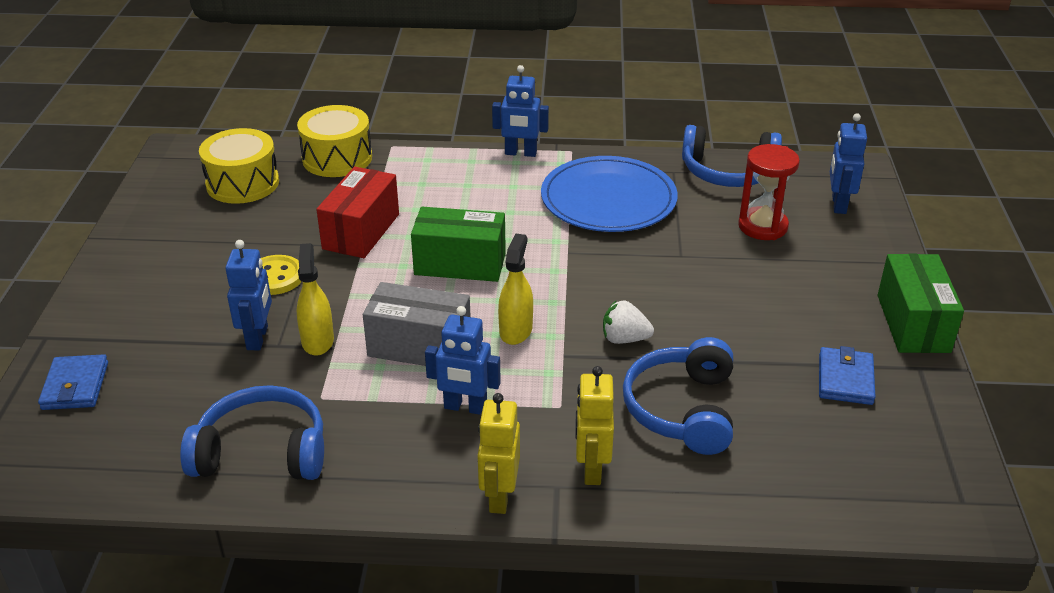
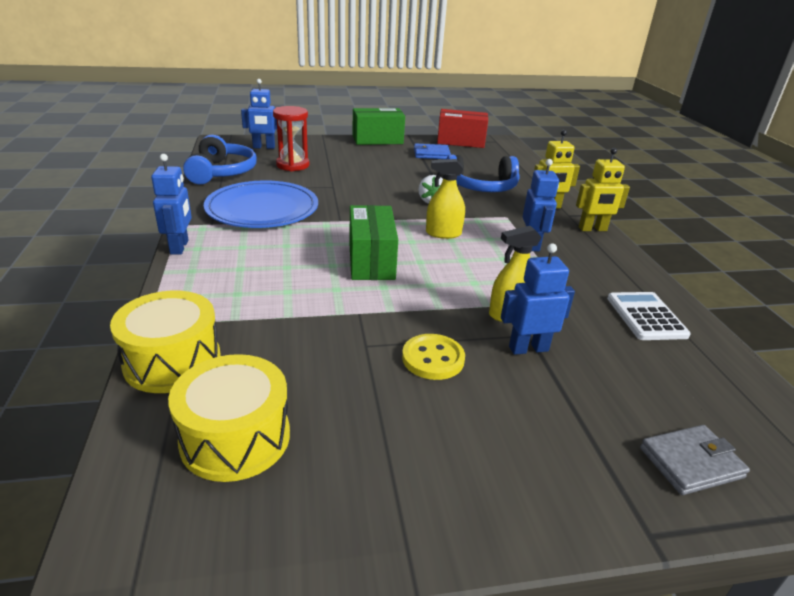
camera: 105 degrees left, 5 degrees down
blue wallet [38,354,108,410] -> grey wallet [640,425,750,495]
blue headphones [180,385,324,480] -> white calculator [607,292,691,340]
red box [316,166,399,258] -> red box moved to [437,109,488,148]
grey box [363,282,471,366] -> none

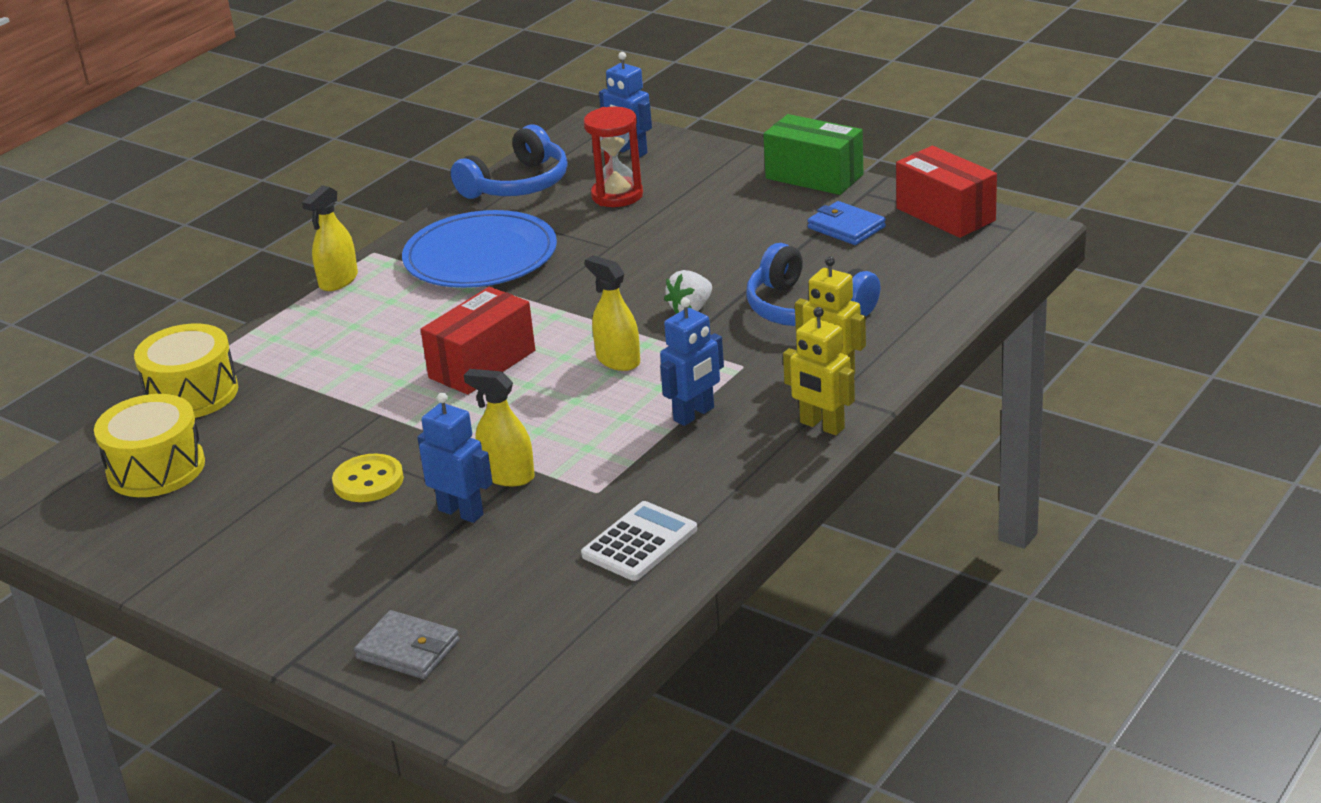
camera: 50 degrees right, 0 degrees up
blue robot [151,154,192,255] -> yellow spray bottle [302,185,358,291]
green box [349,205,398,280] -> red box [421,287,535,395]

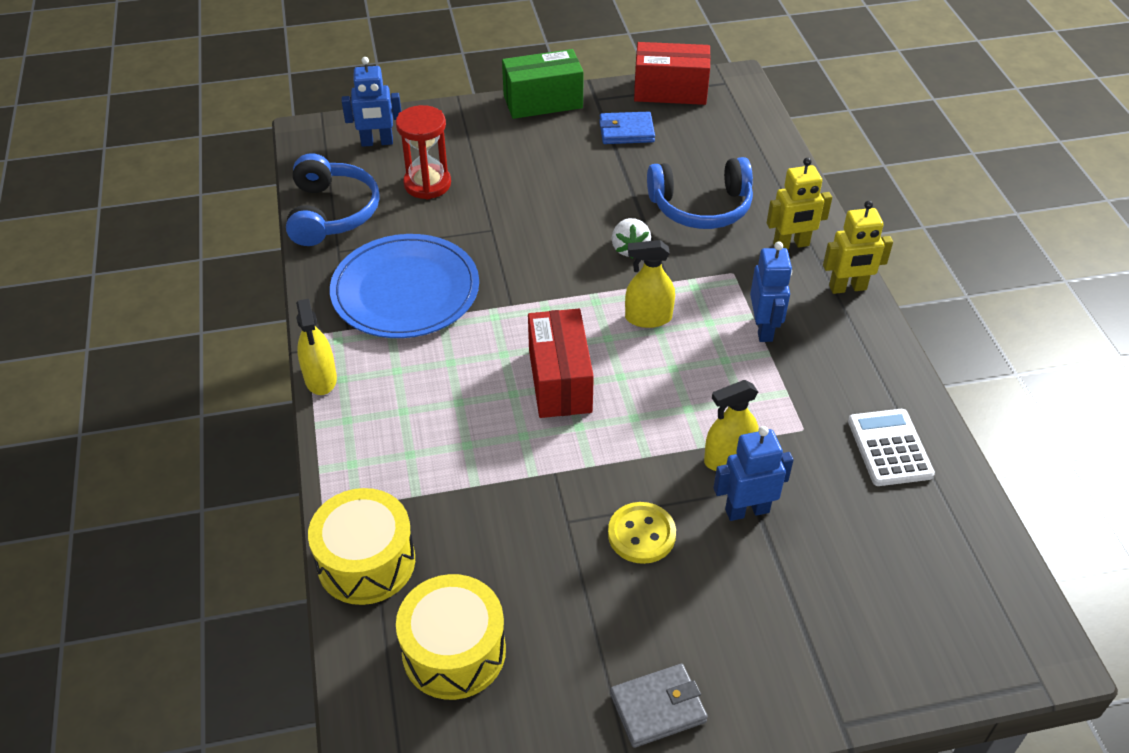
camera: 50 degrees left, 15 degrees up
grey wallet [354,610,459,679] -> grey wallet moved to [610,664,708,748]

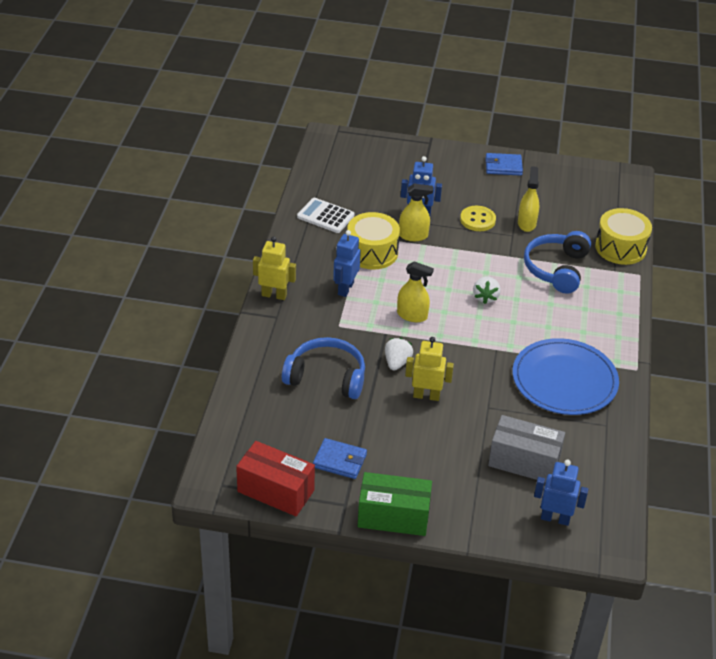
camera: 160 degrees left, 5 degrees down
blue headphones [286,153,380,246] -> blue headphones moved to [524,231,591,294]
yellow spray bottle [296,299,337,395] -> yellow spray bottle moved to [518,166,540,232]
red hourglass [396,105,451,199] -> grey box [488,415,565,482]
yellow drum [396,574,506,700] -> yellow drum moved to [347,212,400,270]
red box [528,309,594,418] -> white strawberry [473,277,501,304]
grey wallet [610,664,708,748] -> blue wallet [485,153,523,176]
yellow robot [767,157,832,249] -> yellow robot moved to [405,337,454,401]
white calculator [848,409,935,486] -> white calculator turned 105 degrees clockwise [297,198,355,233]

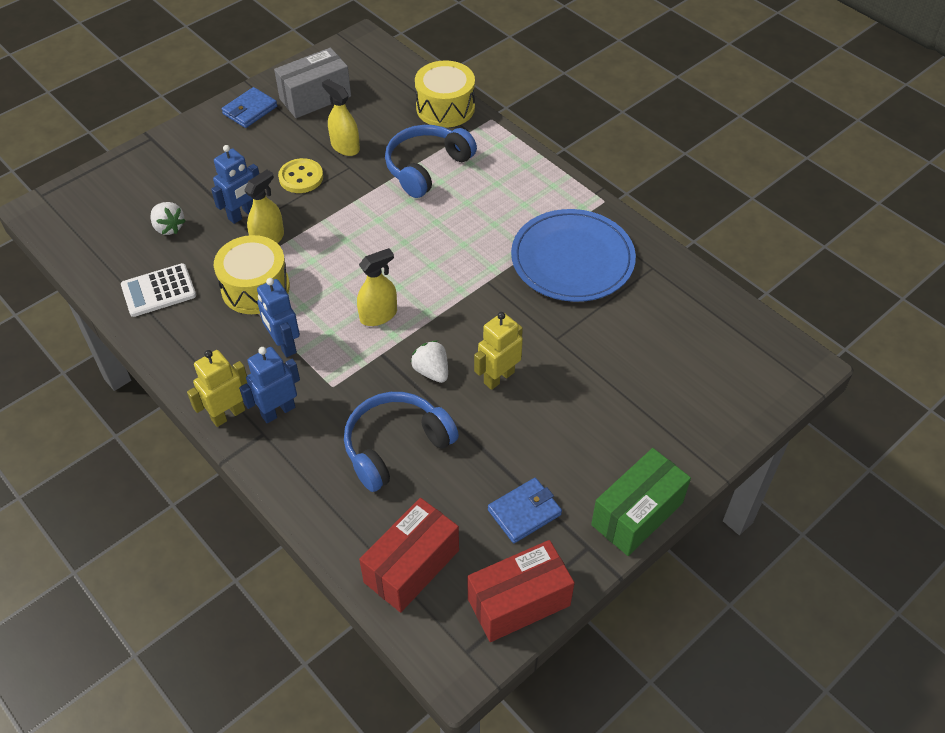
camera: 50 degrees left, 10 degrees up
white strawberry [473,277,501,304] -> white strawberry moved to [151,202,186,235]
grey box [488,415,565,482] -> grey box moved to [274,48,351,118]
blue headphones [524,231,591,294] -> blue headphones turned 75 degrees clockwise [385,125,477,198]
blue robot [534,460,588,526] -> blue robot moved to [239,347,300,423]
none -> red box [359,498,459,613]

